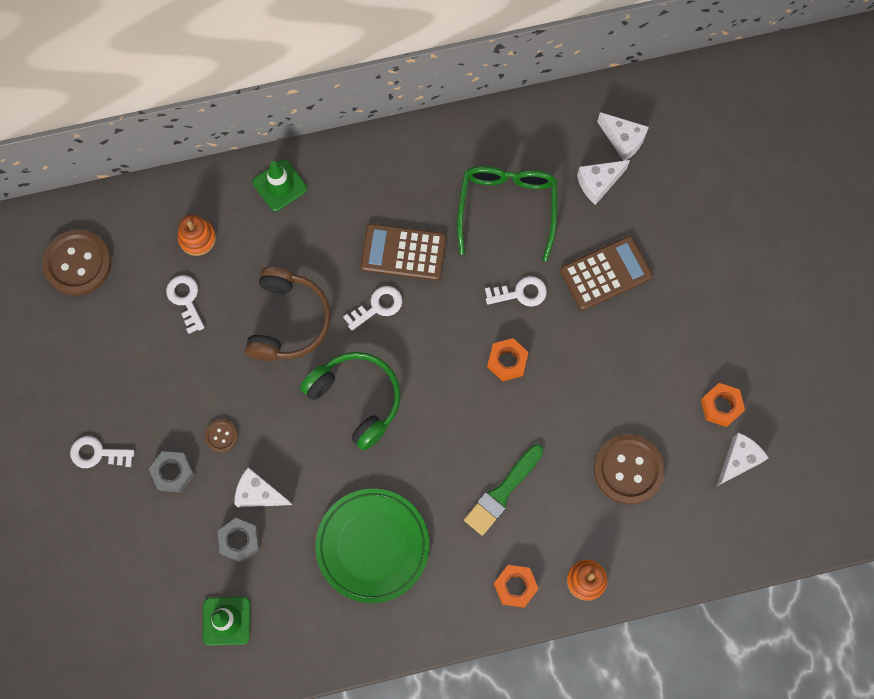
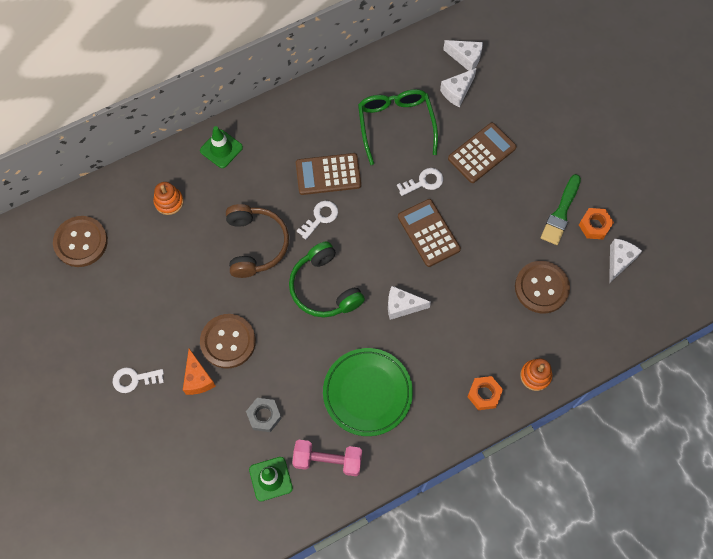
camera: 15 degrees left, 5 degrees down
grey nut [149,451,195,493] -> orange cheese [183,349,215,395]
white key [166,275,204,334] -> none
brown button [205,420,238,453] -> brown button [200,314,256,368], size x2.12
white cheese [234,467,292,507] -> white cheese moved to [388,286,431,320]
green headphones [300,352,401,451] -> green headphones turned 150 degrees counterclockwise [289,241,365,317]
green brush [464,444,544,536] -> green brush moved to [541,174,581,245]
orange nut [487,338,529,382] -> brown calculator [398,199,461,267]
none -> pink dumbbell [292,440,362,476]

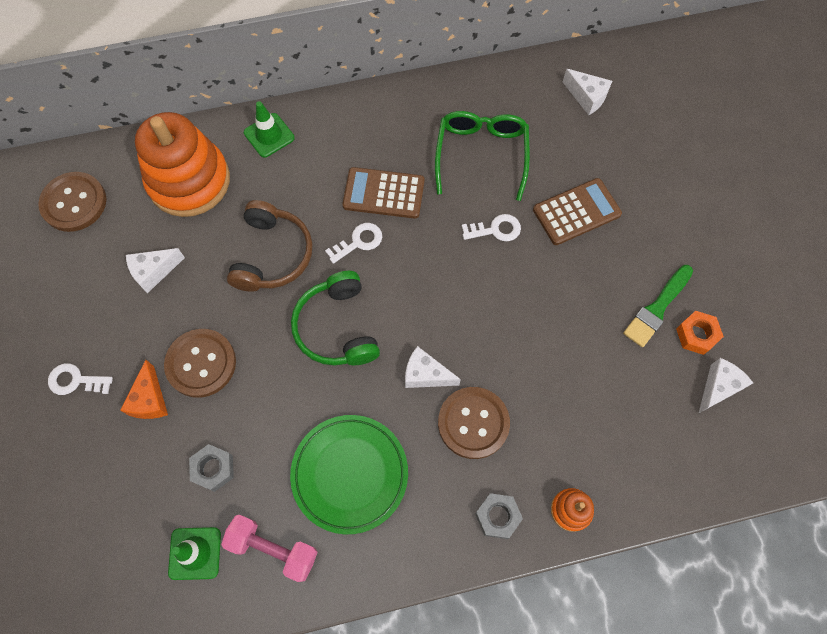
camera: 15 degrees right, 0 degrees up
orange stacking toy [153,182,183,215] -> orange stacking toy [135,112,230,217], size x2.35
brown calculator [398,199,461,267] -> none
white cheese [440,68,477,107] -> white cheese moved to [126,248,185,293]
orange nut [467,376,503,410] -> grey nut [475,493,523,539]
brown button [515,261,570,313] -> brown button moved to [438,387,510,459]

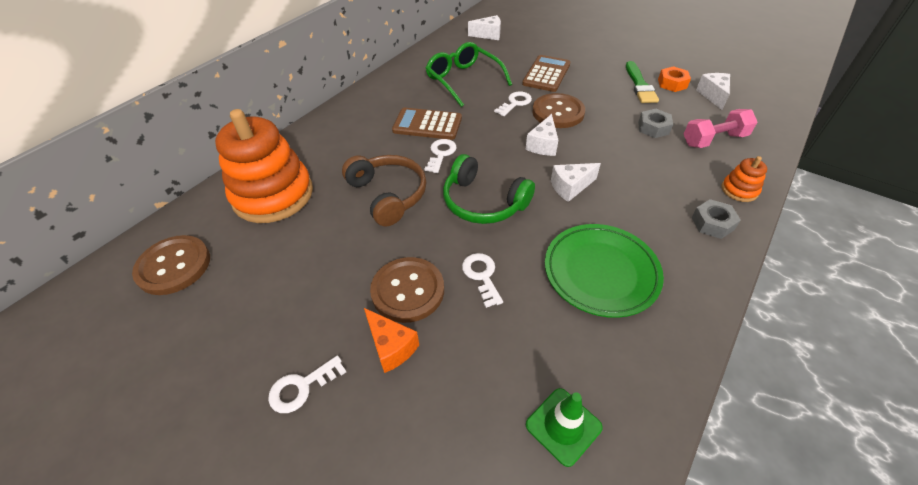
camera: 40 degrees left, 20 degrees down
white cheese [126,248,185,293] -> white cheese moved to [526,114,558,156]
grey nut [189,444,234,492] -> grey nut moved to [638,109,673,138]
pink dumbbell [221,515,318,582] -> pink dumbbell moved to [684,109,757,148]
green traffic cone [244,101,295,158] -> none
brown calculator [343,167,425,219] -> brown calculator turned 45 degrees clockwise [392,108,462,140]
brown button [438,387,510,459] -> brown button moved to [532,93,585,128]
none -> white key [462,253,503,308]

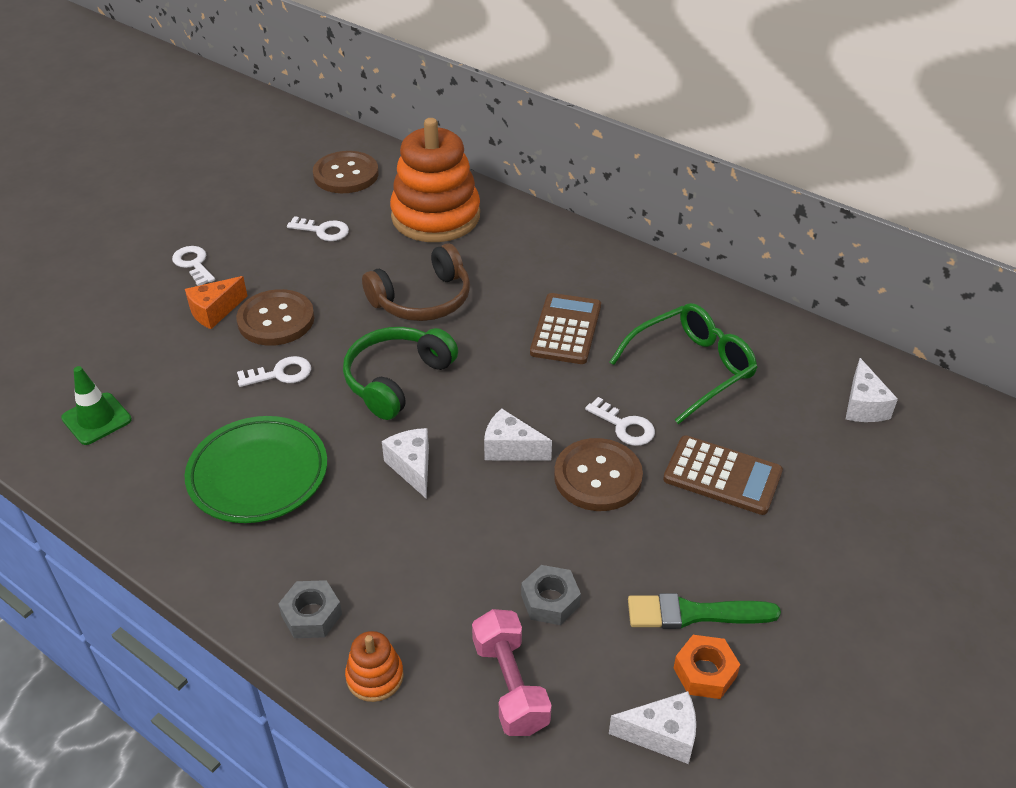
camera: 90 degrees right, 5 degrees down
white key [425,139,457,173] -> white key moved to [287,216,349,241]

